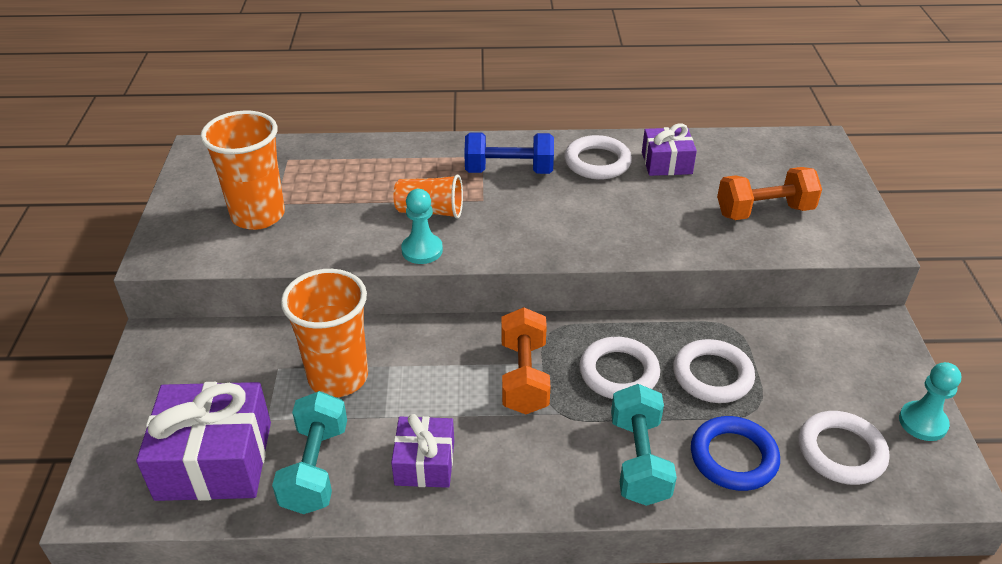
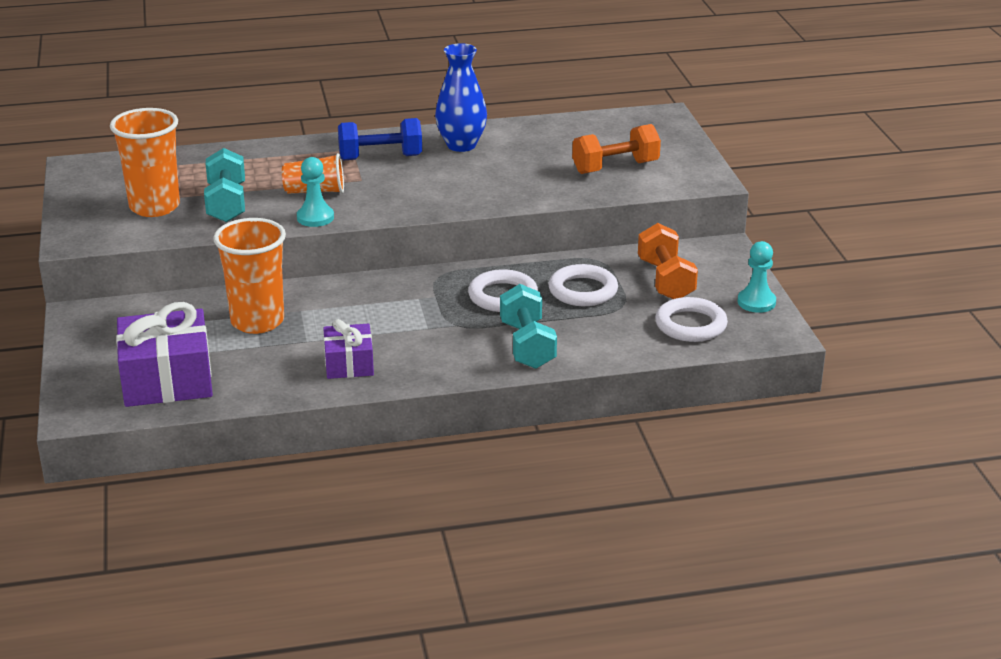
camera: 10 degrees left, 10 degrees down
turquoise dumbbell [272,391,347,514] -> turquoise dumbbell moved to [204,148,245,222]
orange dumbbell [502,307,551,414] -> orange dumbbell moved to [638,223,698,299]
white ring [564,135,632,179] -> blue vase [435,43,487,152]
purple gift [642,124,697,176] -> none
blue ring [691,416,780,491] -> none

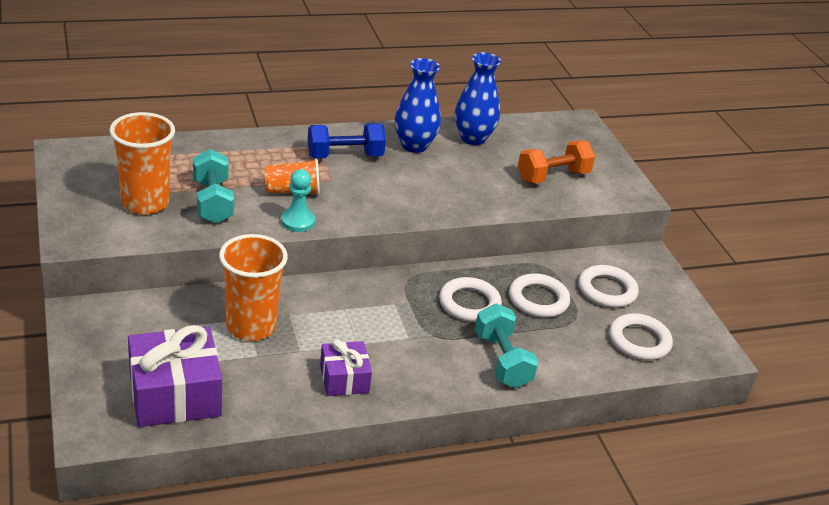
camera: 10 degrees left, 5 degrees up
orange dumbbell [638,223,698,299] -> white ring [578,265,639,308]
turquoise pawn [737,241,776,313] -> none
none -> blue vase [455,52,501,145]

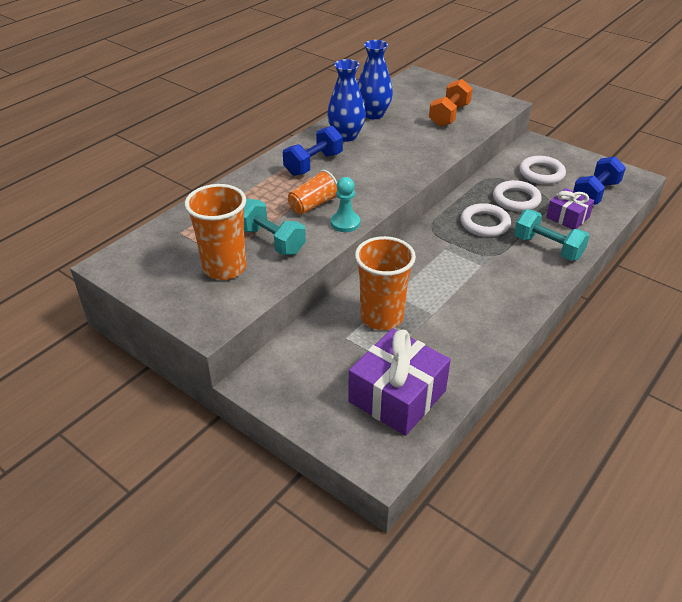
camera: 30 degrees left, 5 degrees up
purple gift [320,339,372,396] -> purple gift moved to [546,188,594,230]
white ring [609,313,673,360] -> blue dumbbell [573,156,626,205]

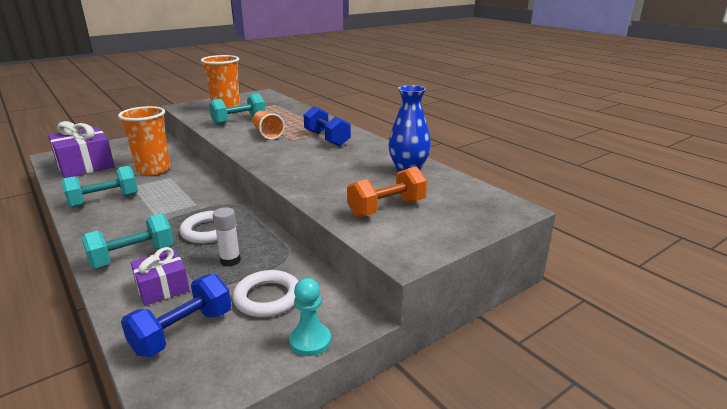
camera: 105 degrees right, 15 degrees down
blue vase [327,59,366,142] -> none
turquoise pawn [331,177,360,232] -> turquoise pawn moved to [289,278,331,356]
orange dumbbell [429,79,473,127] -> orange dumbbell turned 75 degrees counterclockwise [347,167,427,218]
white ring [493,180,542,212] -> white glue stick [213,207,241,267]
blue dumbbell [573,156,626,205] -> blue dumbbell turned 75 degrees clockwise [121,274,231,357]
none -> turquoise dumbbell [61,166,138,208]

